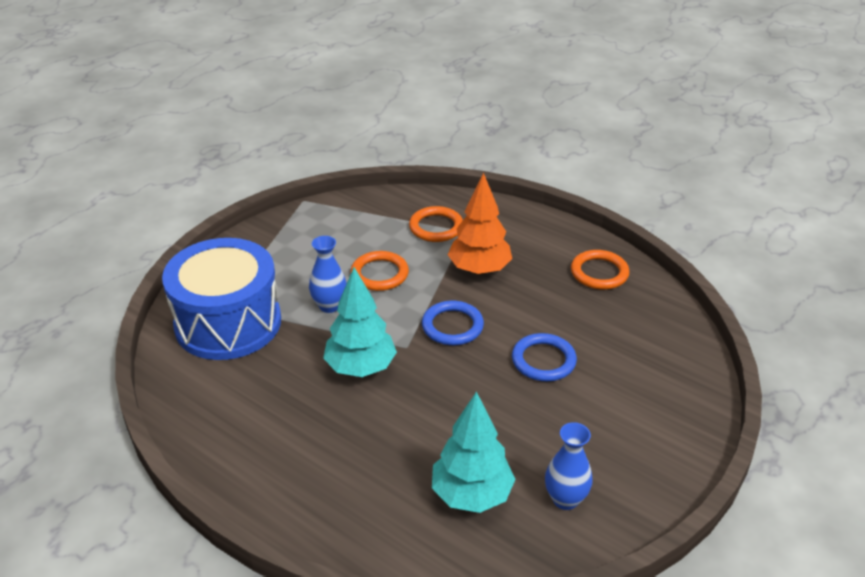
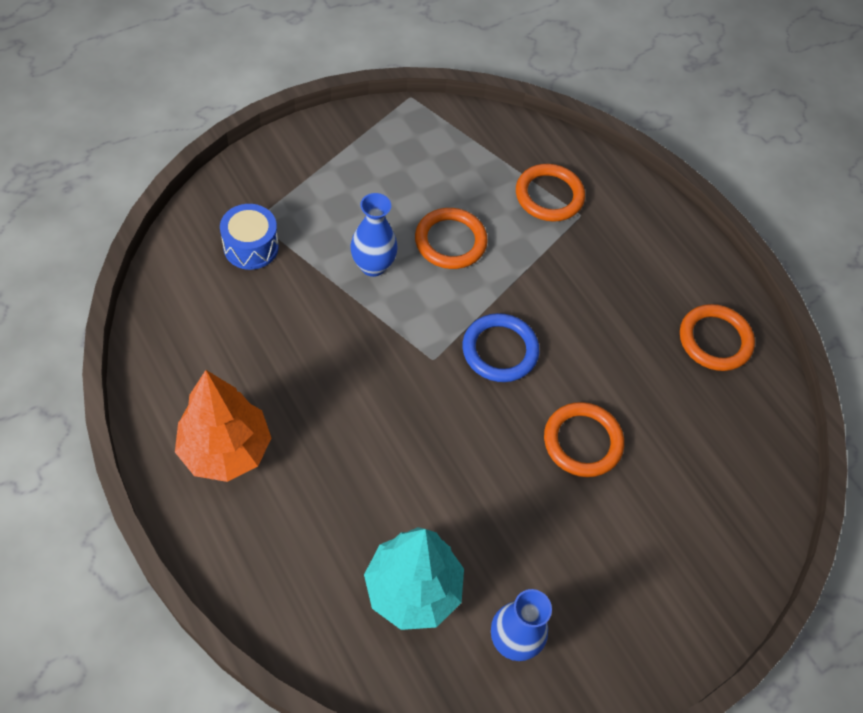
camera: 15 degrees right, 20 degrees up
blue drum [162,238,281,360] -> blue drum [220,204,279,270], size x0.43
turquoise tree [323,267,397,377] -> none
orange tree [447,173,512,275] -> orange tree moved to [175,370,271,482]
blue ring [512,333,577,381] -> orange ring [544,402,624,477]

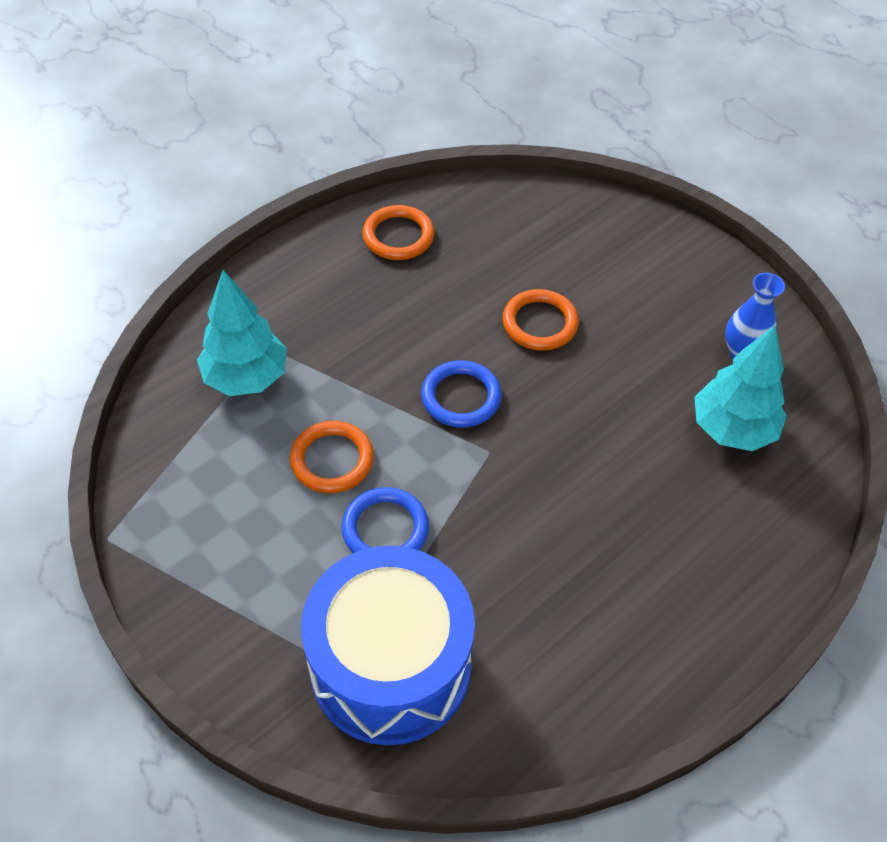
camera: 95 degrees left, 5 degrees down
orange tree [175,370,271,482] -> none
blue drum [220,204,279,270] -> blue drum [301,546,475,745], size x2.32
blue vase [350,193,398,277] -> blue ring [341,487,429,553]
orange ring [516,164,585,222] -> turquoise tree [197,270,287,396]

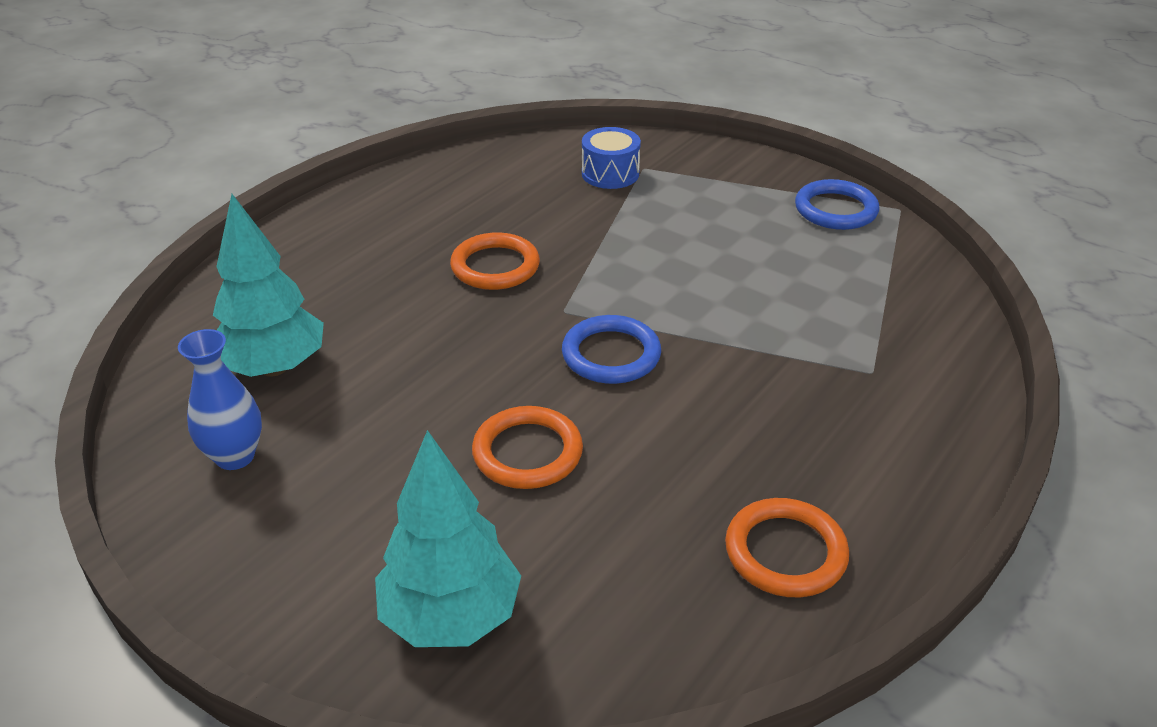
camera: 170 degrees right, 15 degrees down
turquoise tree [197,270,287,396] -> turquoise tree moved to [375,430,521,647]
orange ring [290,421,374,493] -> orange ring moved to [450,232,540,290]
blue drum [301,546,475,745] -> blue drum [582,127,641,189], size x0.43
blue ring [341,487,429,553] -> blue ring moved to [795,179,880,230]

